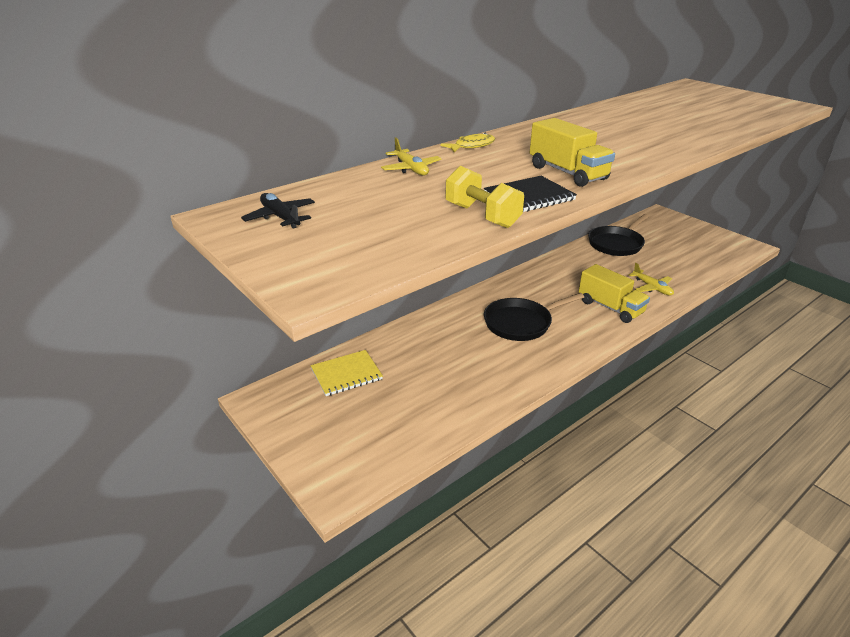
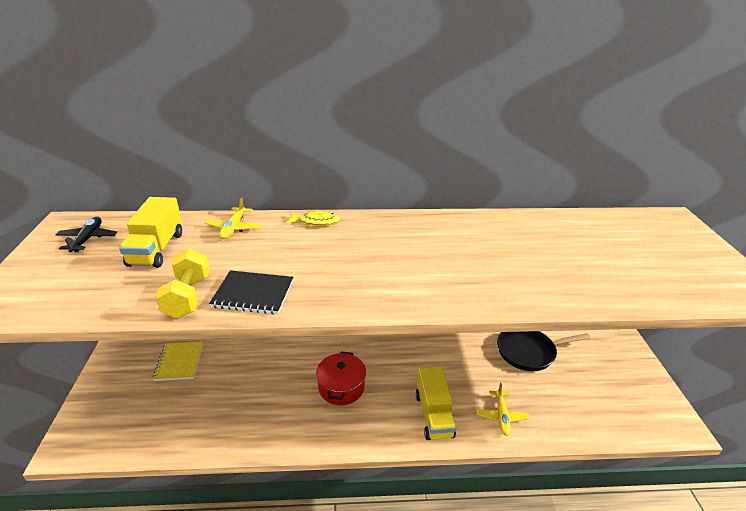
camera: 35 degrees right, 0 degrees up
yellow notebook [311,350,383,396] -> yellow notebook turned 75 degrees clockwise [153,342,203,381]
black pan [484,293,584,341] -> red pot [316,351,366,405]
yellow truck [529,118,615,187] -> yellow truck moved to [119,197,182,268]

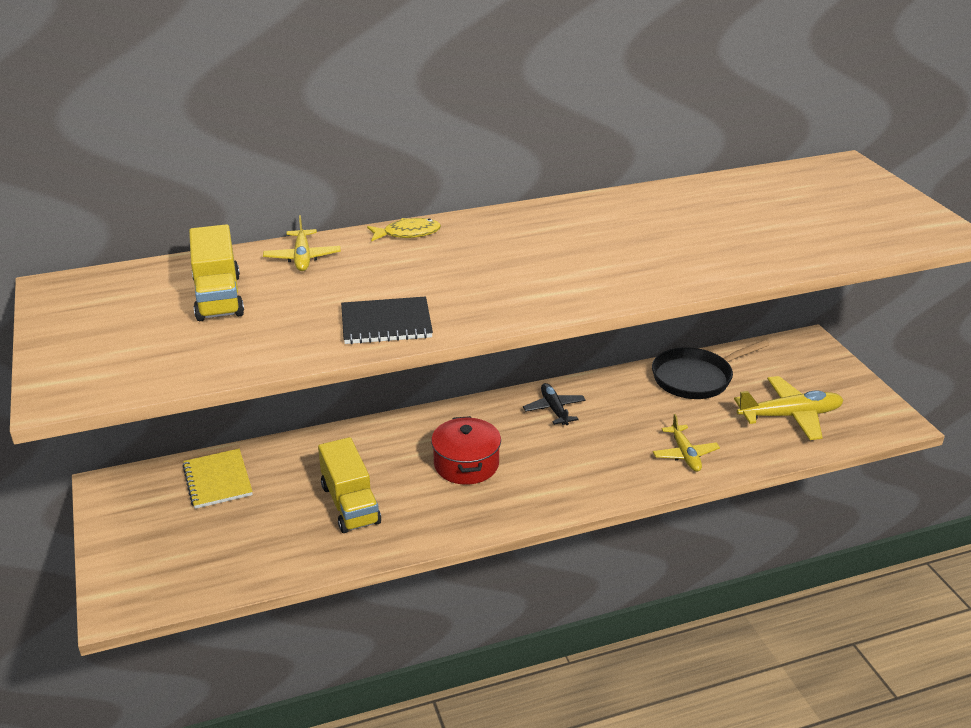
camera: 15 degrees left, 0 degrees up
black plane [56,217,117,252] -> black plane moved to [523,383,586,425]
yellow dumbbell [155,249,210,318] -> none
yellow truck [416,366,456,440] -> yellow truck moved to [318,437,381,533]
none -> yellow plane [734,376,843,440]

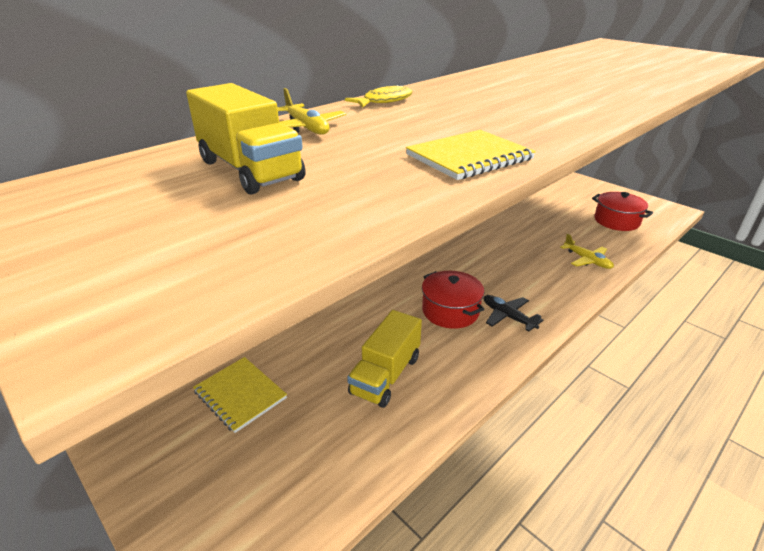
camera: 25 degrees left, 0 degrees up
yellow truck [318,437,381,533] -> yellow truck turned 75 degrees clockwise [347,310,422,408]
black notebook [341,296,433,344] -> yellow notebook [406,130,536,180]
black plane [523,383,586,425] -> black plane moved to [484,295,543,332]
black pan [652,340,769,399] -> none
yellow plane [734,376,843,440] -> red pot [592,192,653,231]

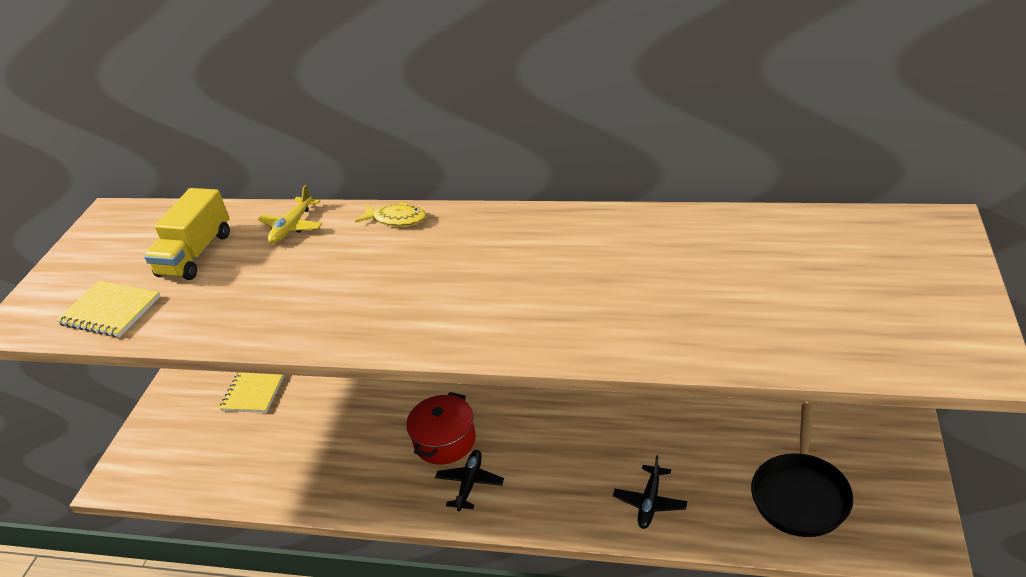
camera: 60 degrees right, 5 degrees up
yellow truck [347,310,422,408] -> none
yellow notebook [406,130,536,180] -> yellow notebook moved to [56,281,160,337]
yellow plane [560,233,614,269] -> black plane [613,455,687,529]
red pot [592,192,653,231] -> black pan [751,403,853,537]

